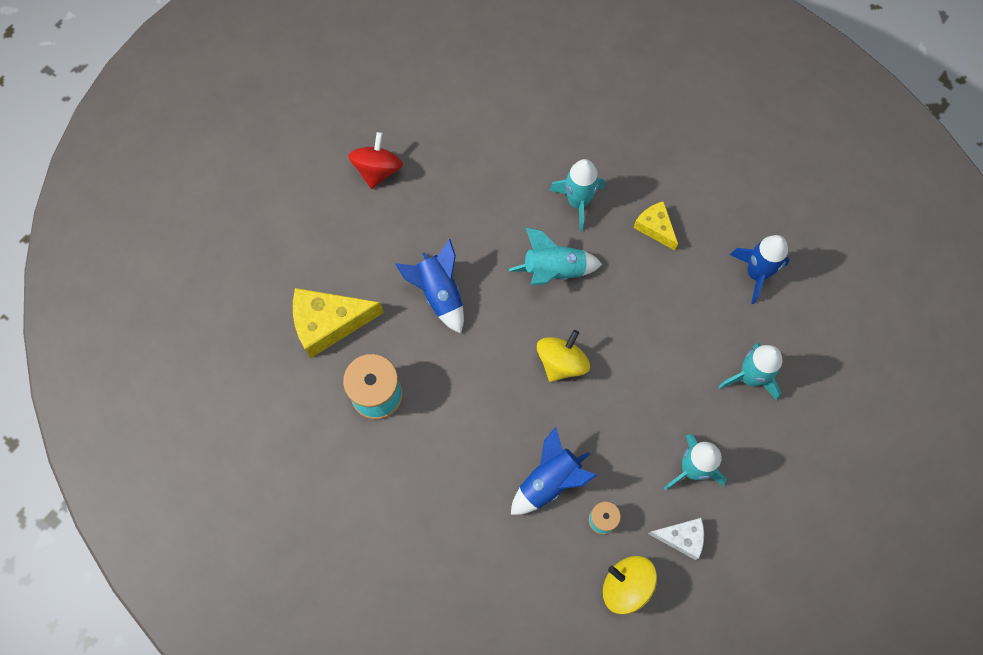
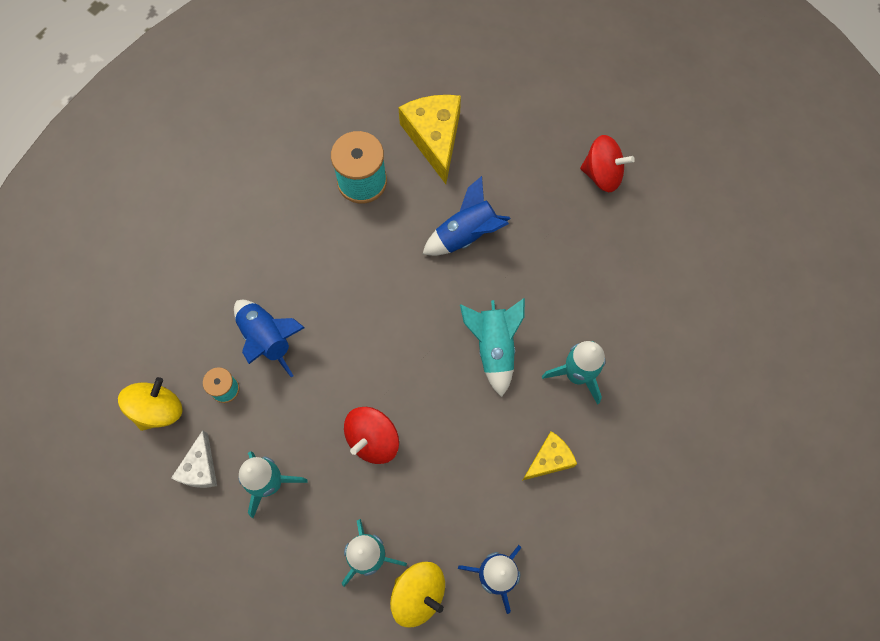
camera: 90 degrees right, 0 degrees up
yellow spinning top [537,330,590,382] -> yellow spinning top moved to [390,562,445,627]
none -> red spinning top [344,407,399,464]

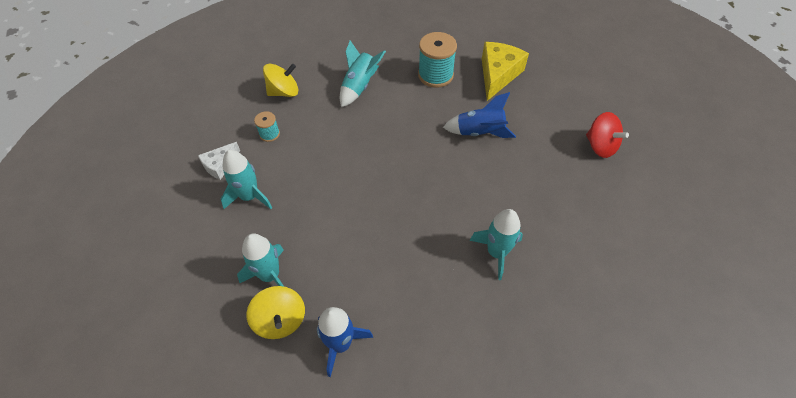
camera: 35 degrees right, 15 degrees down
yellow spinning top [118,377,183,431] -> yellow spinning top moved to [263,64,298,97]
blue rocket [234,300,305,377] -> none
red spinning top [344,407,399,464] -> none
turquoise rocket [460,298,525,397] -> turquoise rocket moved to [340,40,386,107]
yellow cheese [522,431,577,481] -> none

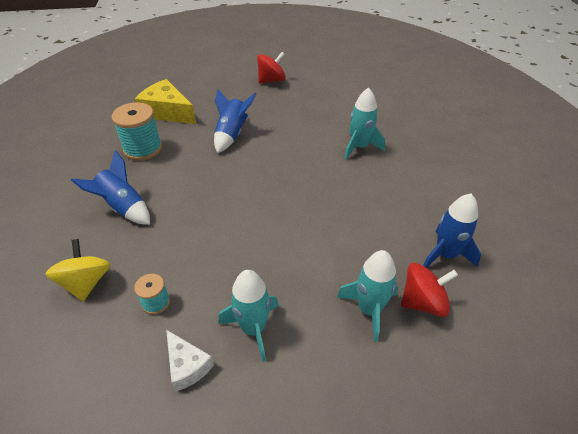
camera: 80 degrees left, 10 degrees down
yellow spinning top [247,286,305,339] -> red spinning top [401,263,458,317]
turquoise rocket [340,40,386,107] -> blue rocket [71,150,150,225]

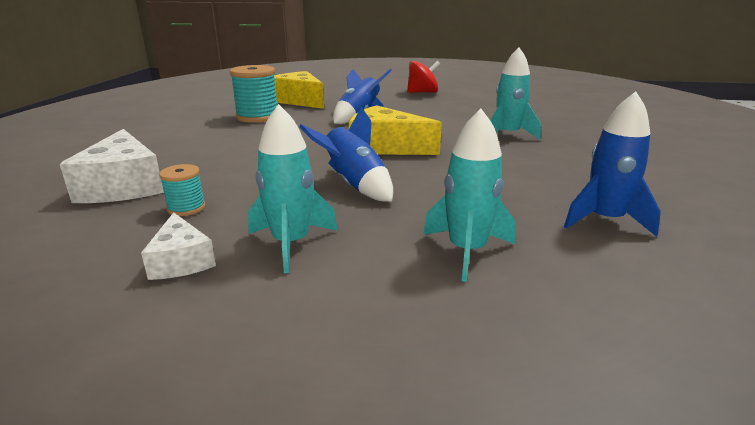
camera: 15 degrees right, 20 degrees down
yellow spinning top [45,239,111,301] -> white cheese [60,129,164,203]
blue rocket [71,150,150,225] -> blue rocket moved to [299,107,393,202]
red spinning top [401,263,458,317] -> none
none -> yellow cheese [349,105,442,155]

